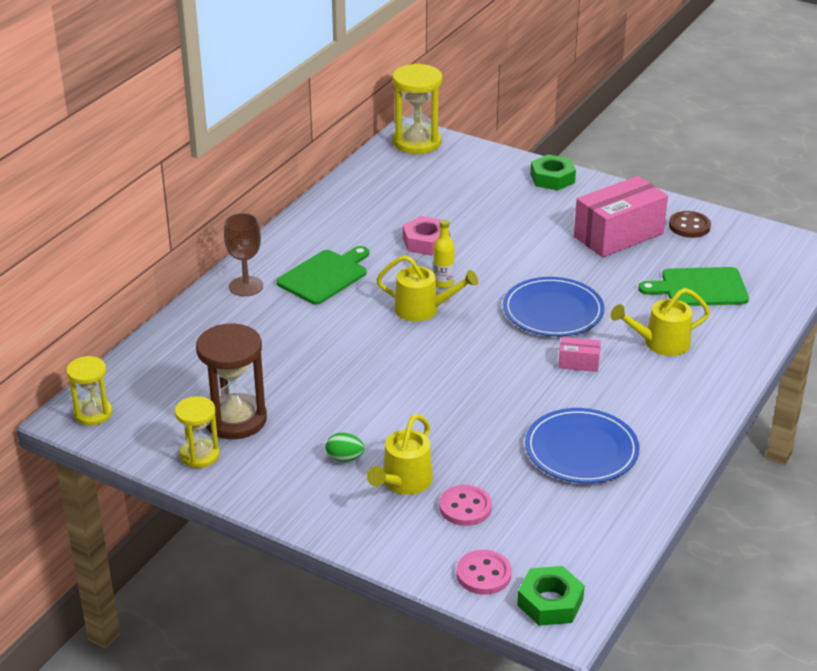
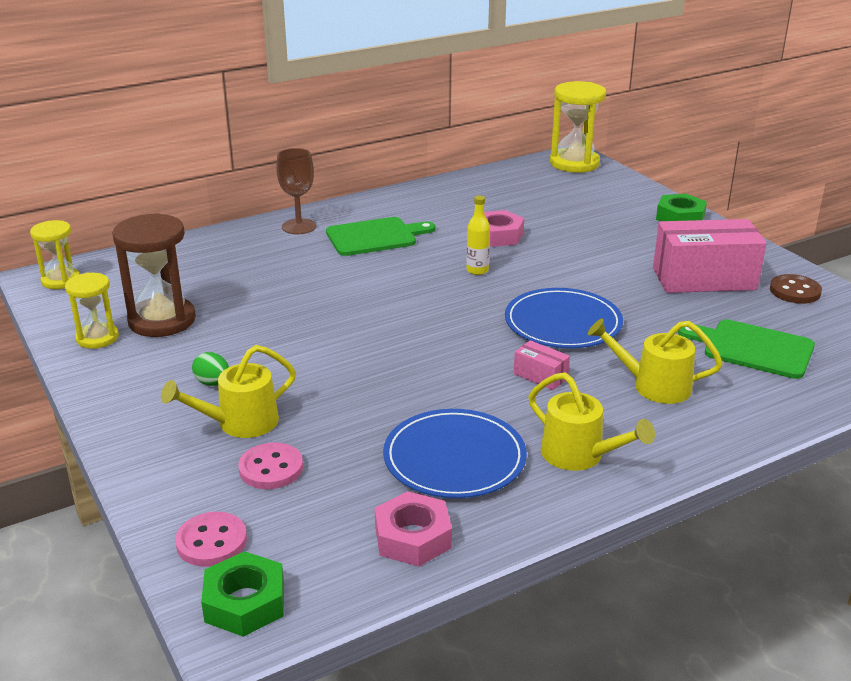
camera: 30 degrees right, 5 degrees down
yellow watering can [376,255,478,321] -> yellow watering can moved to [528,373,655,471]
none -> pink nut [375,491,452,567]

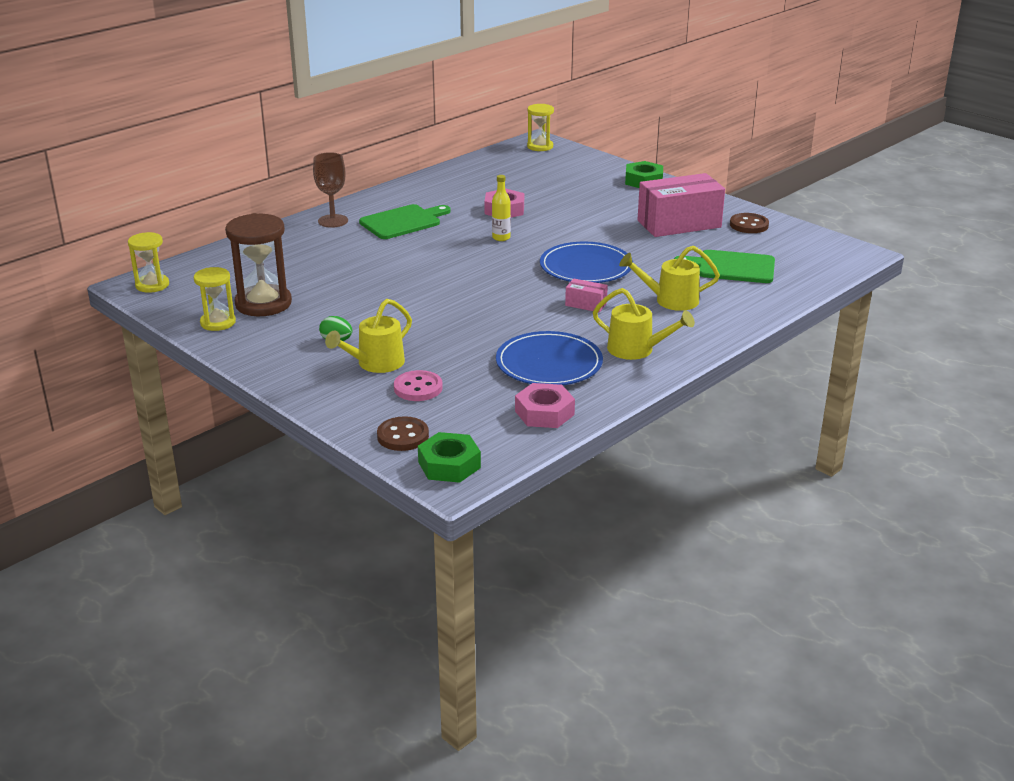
camera: 15 degrees left, 0 degrees up
pink button [175,512,247,567] -> brown button [377,416,429,451]
yellow hourglass [550,81,606,173] -> yellow hourglass [527,104,554,151], size x0.61

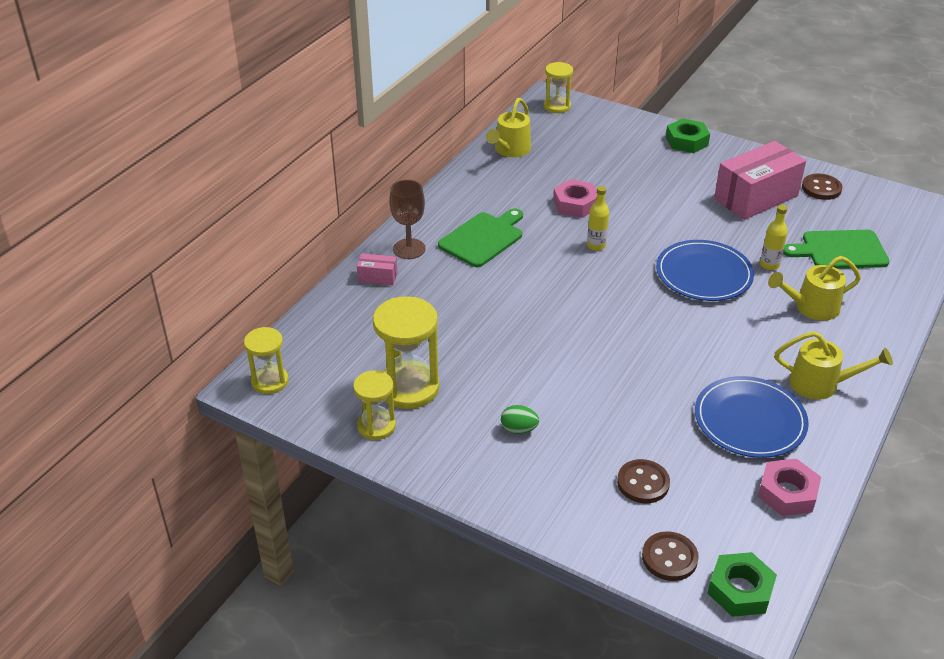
camera: 15 degrees left, 10 degrees up
brown hourglass [225,213,292,316] -> yellow hourglass [373,296,439,409]
yellow watering can [325,299,412,373] -> yellow watering can moved to [486,98,531,157]
pink button [394,370,443,401] -> brown button [617,459,670,503]
pink box [565,278,608,312] -> pink box moved to [357,253,397,286]
none -> yellow bottle [760,205,787,270]

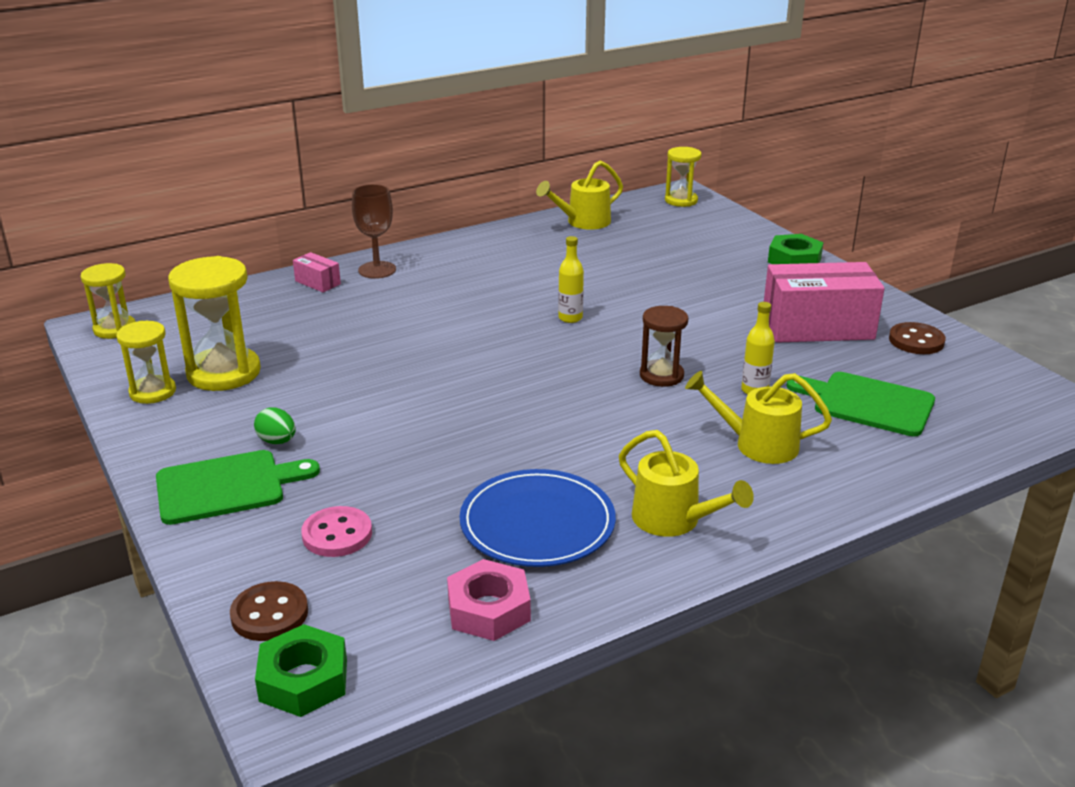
camera: 30 degrees right, 10 degrees down
green cutting board [438,208,523,267] -> green cutting board moved to [156,450,320,525]
pink nut [553,179,597,218] -> none
brown button [617,459,670,503] -> pink button [301,506,372,557]
blue plate [656,240,754,301] -> brown hourglass [640,306,689,387]

